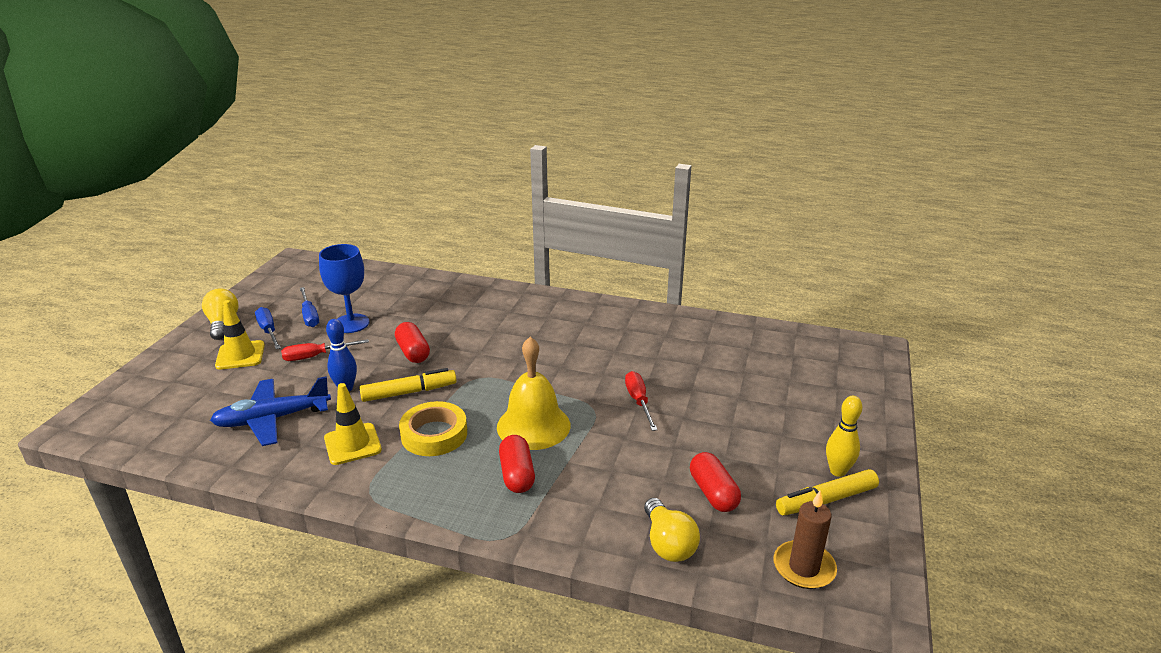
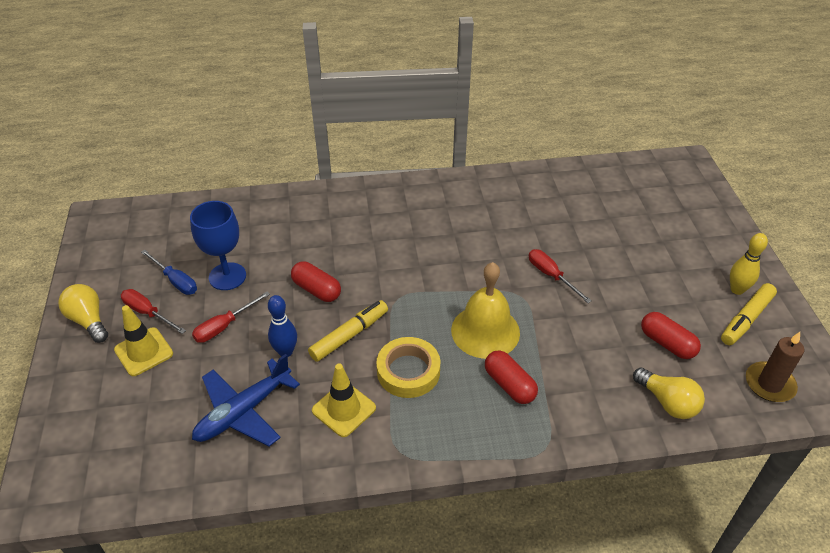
camera: 25 degrees left, 15 degrees up
blue screwdriver [255,307,281,349] -> red screwdriver [121,289,186,334]

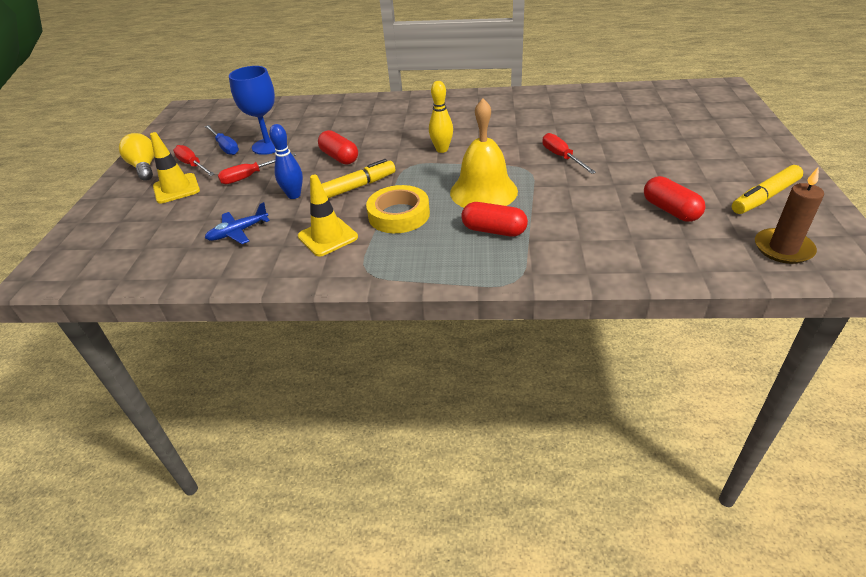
camera: 15 degrees right, 5 degrees down
blue plane [192,354,300,447] -> blue plane [205,202,270,244], size x0.59
red capsule [485,350,538,404] -> red capsule turned 45 degrees counterclockwise [461,202,528,237]
yellow light bulb [633,368,705,419] -> none
yellow bowling pin [730,233,768,295] -> yellow bowling pin moved to [429,81,453,153]

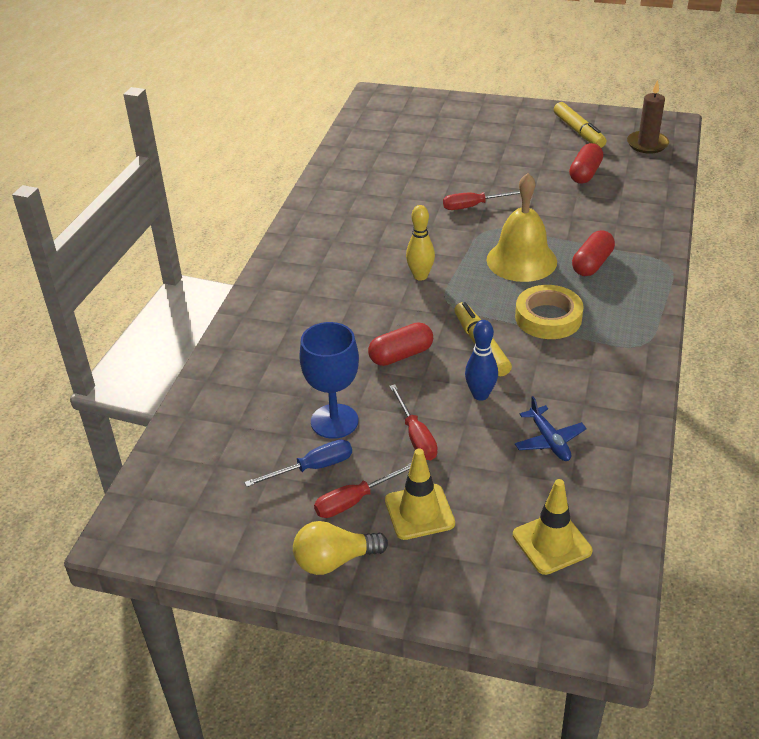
camera: 80 degrees left, 0 degrees up
yellow traffic cone [298,175,358,257] -> yellow traffic cone moved to [513,479,593,575]
red capsule [644,176,706,222] -> red capsule turned 45 degrees counterclockwise [569,143,603,184]

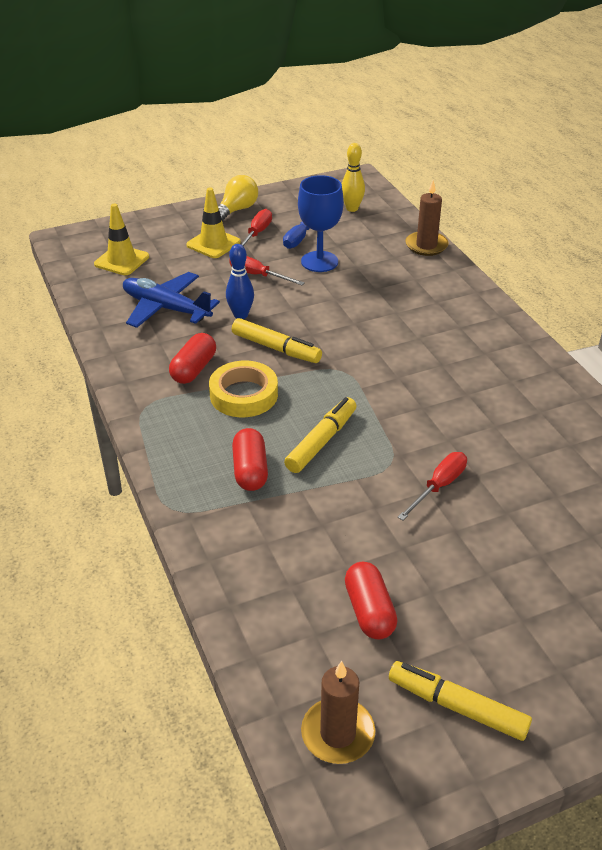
camera: 140 degrees right, 0 degrees up
red capsule [368,322,433,366] -> red capsule moved to [169,333,216,384]
yellow bowling pin [406,205,435,281] -> yellow bowling pin moved to [342,143,365,212]
yellow bell [487,173,557,282] -> yellow marker [284,397,357,473]
blue plane [515,396,587,461] -> blue plane [123,272,220,328], size x1.70
none -> brown candle [405,180,449,256]

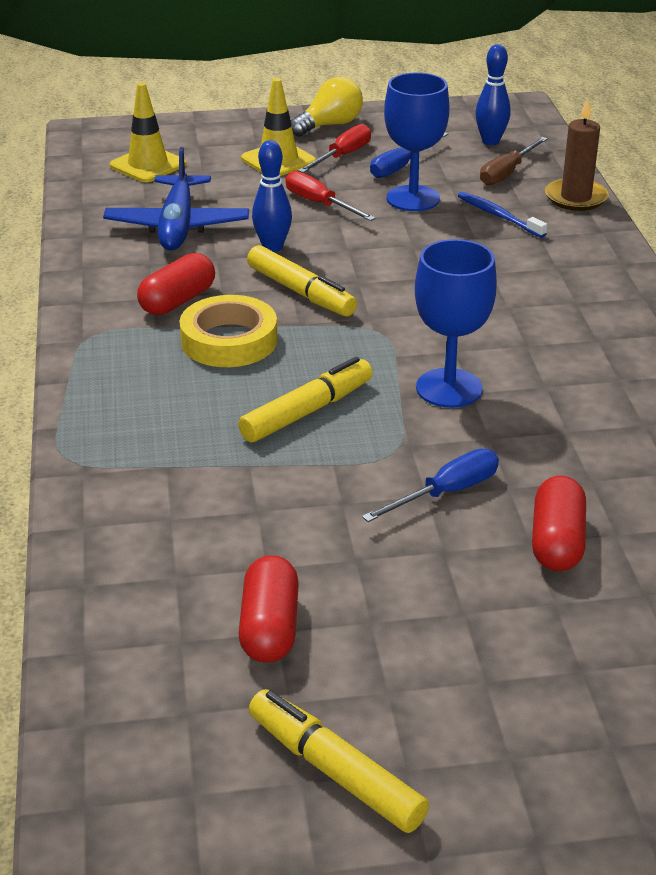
camera: 15 degrees right, 5 degrees down
blue plane [123,272,220,328] -> blue plane turned 135 degrees counterclockwise [103,147,249,251]
red capsule [232,428,268,491] -> red capsule moved to [532,476,586,571]
brown candle [301,661,375,764] -> none
yellow bowling pin [342,143,365,212] -> blue bowling pin [475,44,511,145]
red screwdriver [398,452,467,520] -> blue screwdriver [362,449,499,522]
none -> blue goblet [415,239,497,408]
none -> blue toothbrush [458,192,547,238]
none -> brown screwdriver [480,137,548,185]

